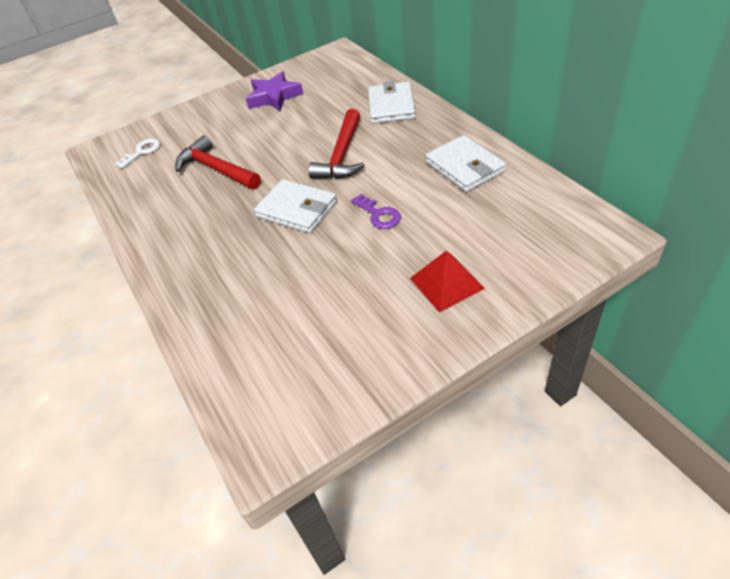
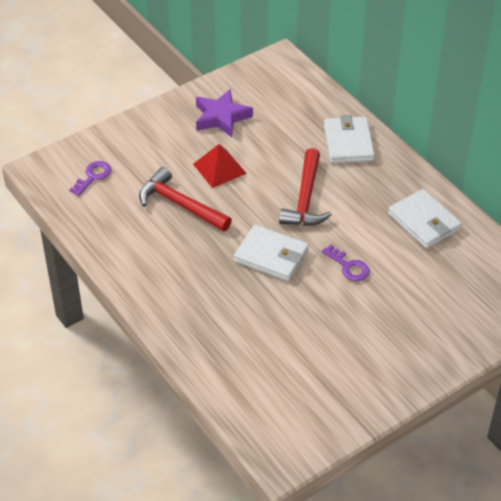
camera: 10 degrees left, 0 degrees up
white key [115,138,160,169] -> purple key [70,161,111,196]
red pyramid [410,251,485,312] -> red pyramid moved to [193,144,247,188]

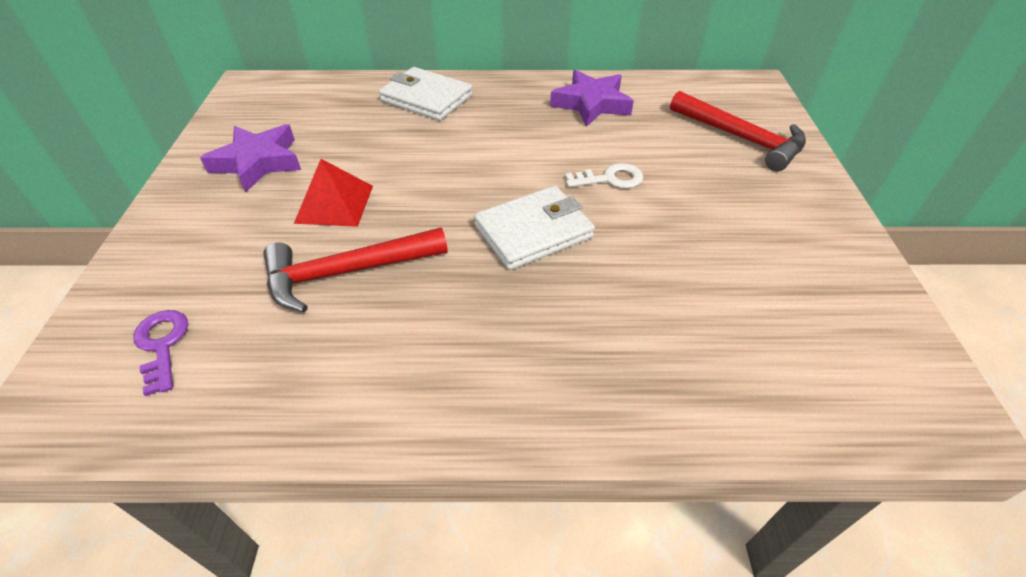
camera: 55 degrees left, 0 degrees up
red hammer [279,148,332,226] -> red hammer moved to [670,91,806,171]
purple key [322,245,370,281] -> white key [565,163,643,188]
white wallet [388,189,462,249] -> purple star [550,70,634,127]

